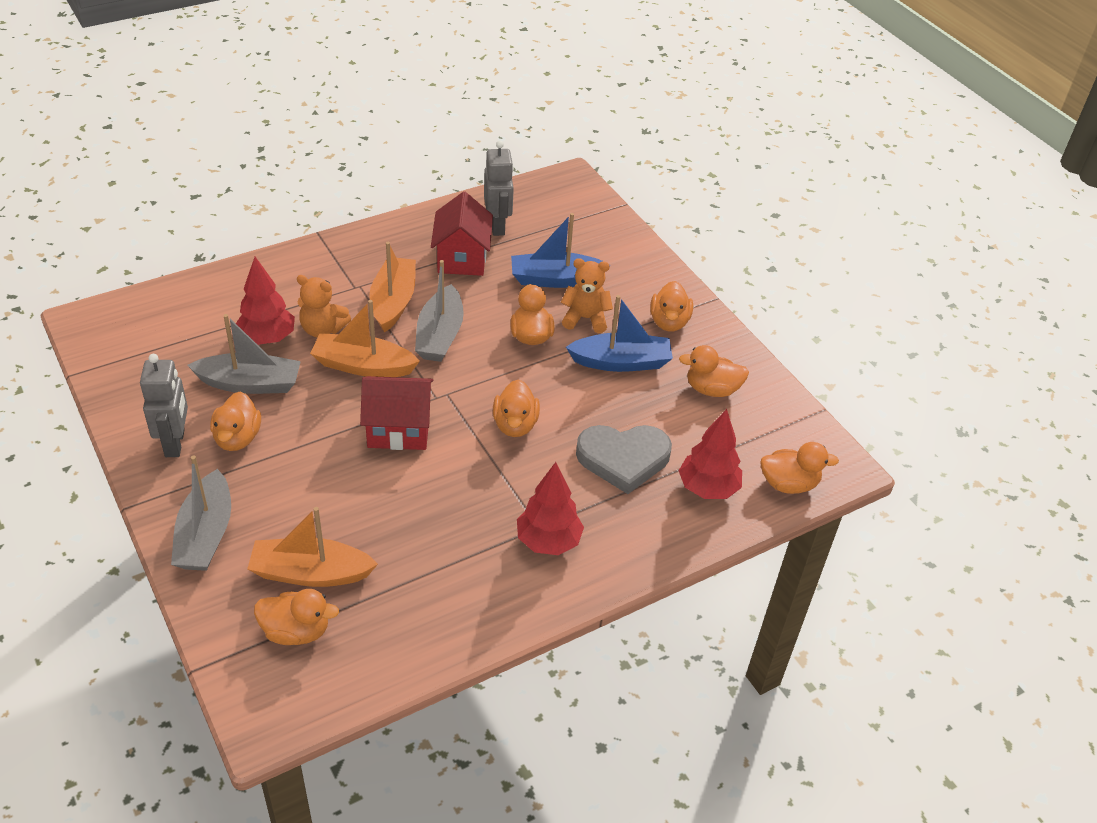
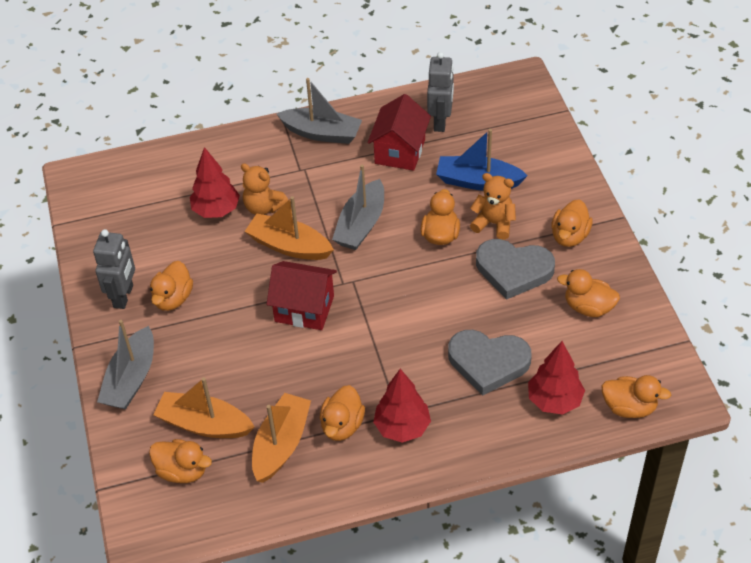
camera: 20 degrees right, 5 degrees up
grey boat [187,314,301,394] -> grey boat moved to [276,78,362,144]
orange boat [369,242,416,332] -> orange boat moved to [252,393,311,483]
orange duck [493,379,540,437] -> orange duck moved to [320,385,365,441]
blue boat [566,295,673,372] -> grey heart [476,239,555,300]

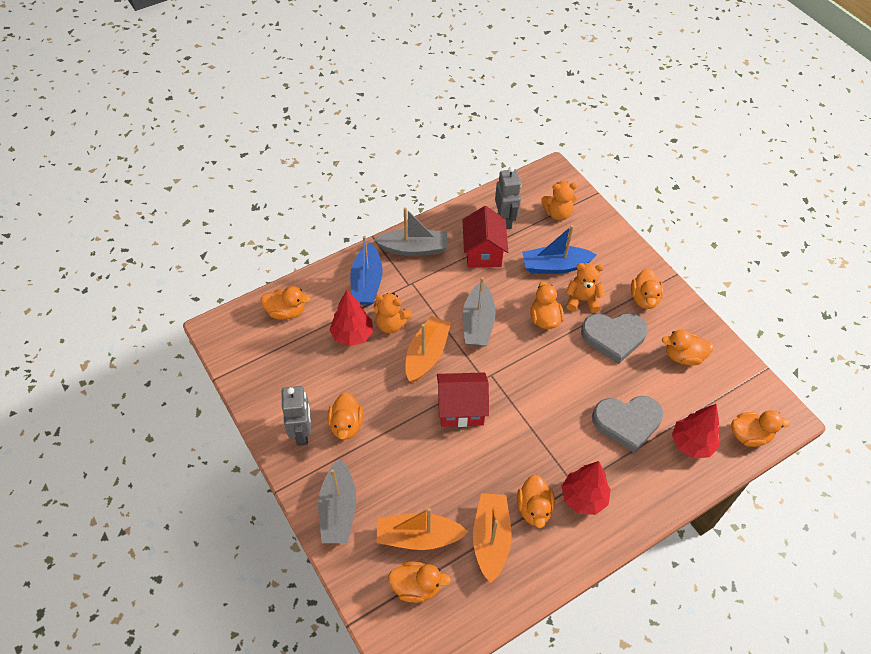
camera: 20 degrees left, 5 degrees up
orange boat [244,196,334,260] -> orange boat turned 105 degrees clockwise [405,316,451,383]
none -> orange duck [261,286,311,320]
none -> blue boat [350,236,383,305]
none -> orange teddy bear [541,181,578,220]

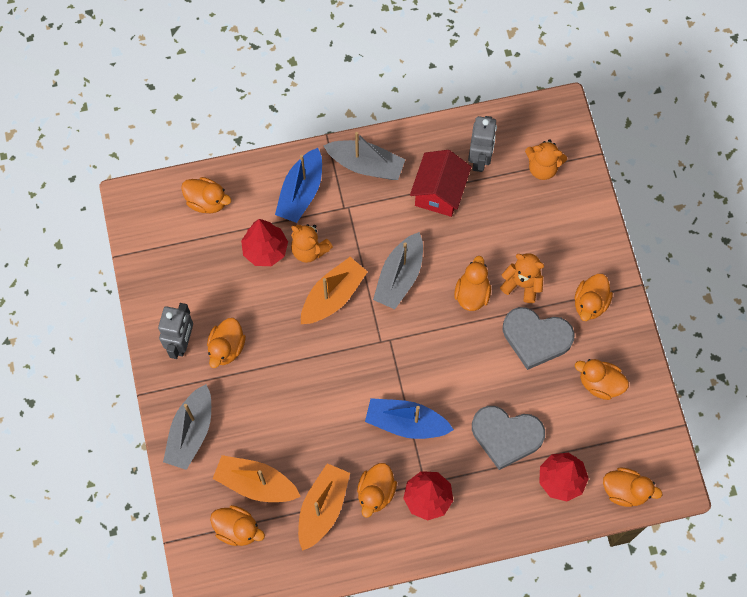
camera: 20 degrees right, 15 degrees up
red house [437,372,489,427] -> none
blue boat [522,225,596,274] -> blue boat moved to [365,398,454,439]

